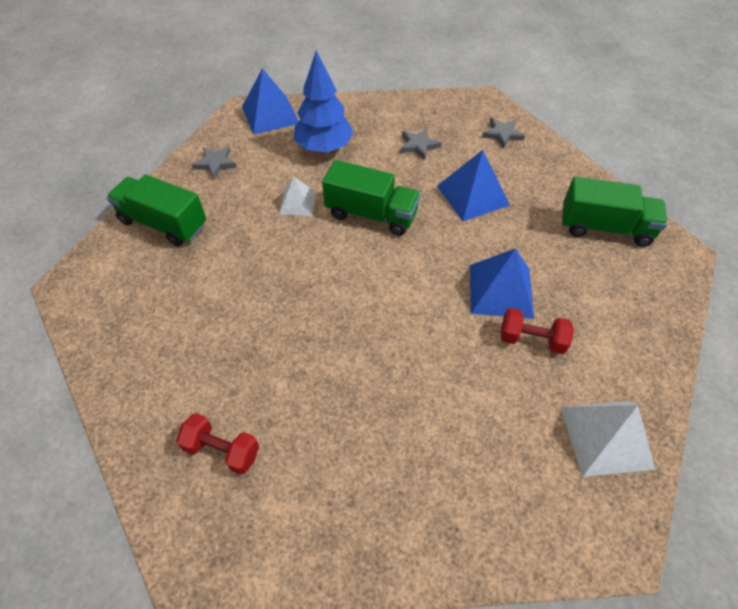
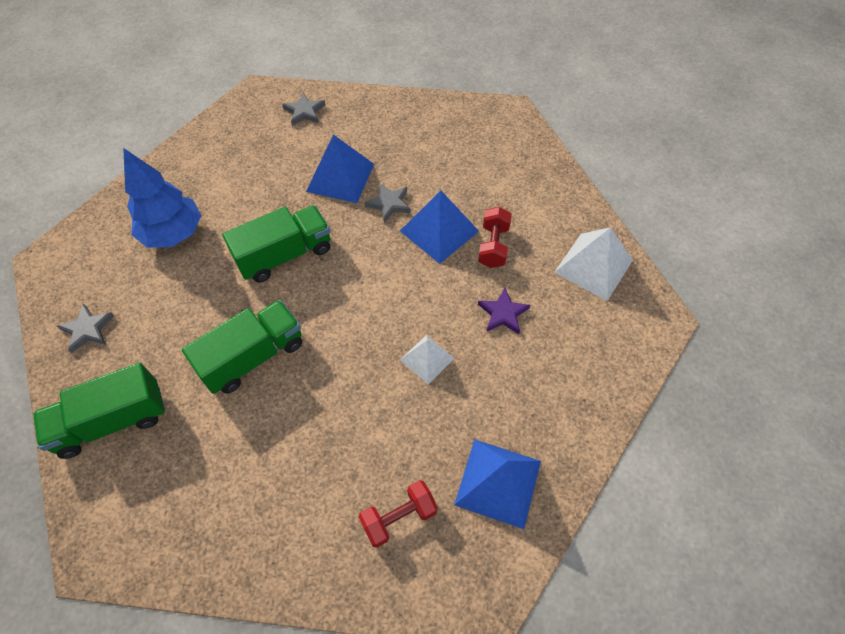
camera: 50 degrees left, 5 degrees up
blue pyramid [242,68,299,135] -> blue pyramid moved to [454,439,541,529]
white pyramid [279,177,316,216] -> white pyramid moved to [400,335,455,384]
grey star [400,128,442,160] -> grey star moved to [364,183,411,223]
red dumbbell [501,308,574,354] -> red dumbbell turned 45 degrees counterclockwise [478,207,512,268]
green truck [562,177,668,247] -> green truck moved to [182,300,302,394]
none -> purple star [478,288,530,334]

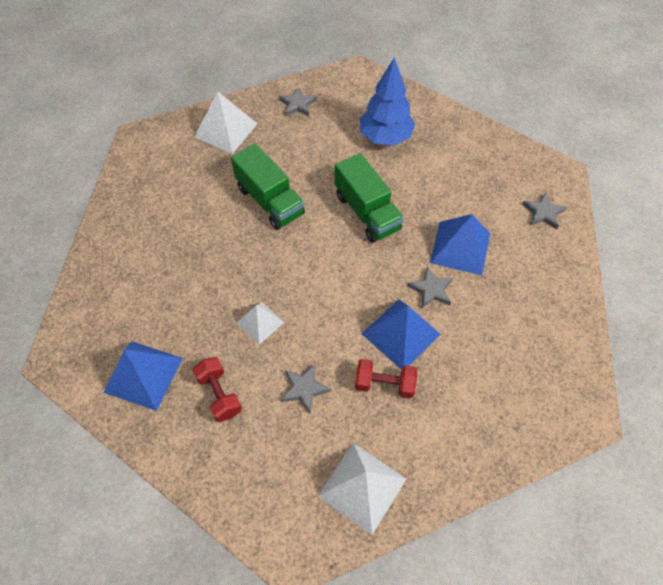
camera: 90 degrees right, 0 degrees up
green truck [33,363,165,459] -> white pyramid [194,92,258,154]
red dumbbell [358,480,437,548] -> red dumbbell moved to [193,357,242,422]
purple star [478,288,530,334] -> grey star [281,364,331,413]

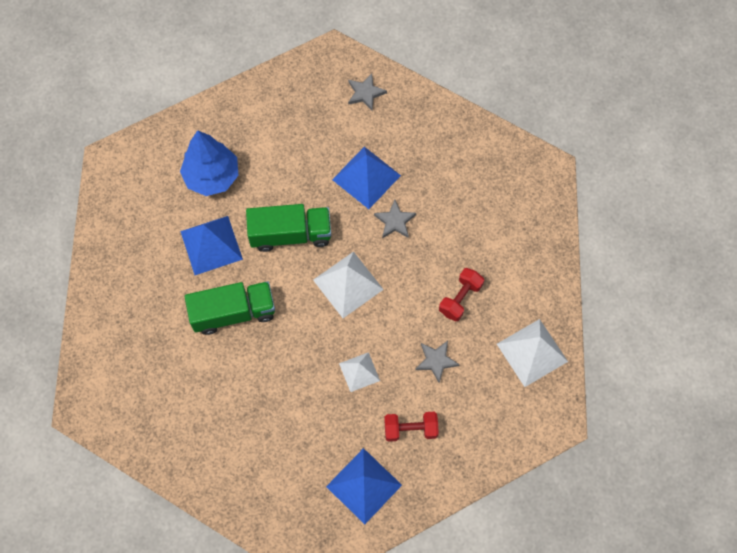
camera: 65 degrees left, 10 degrees up
white pyramid [194,92,258,154] -> white pyramid moved to [313,252,384,318]
grey star [279,87,317,116] -> none
blue pyramid [362,300,441,370] -> blue pyramid moved to [180,216,243,275]

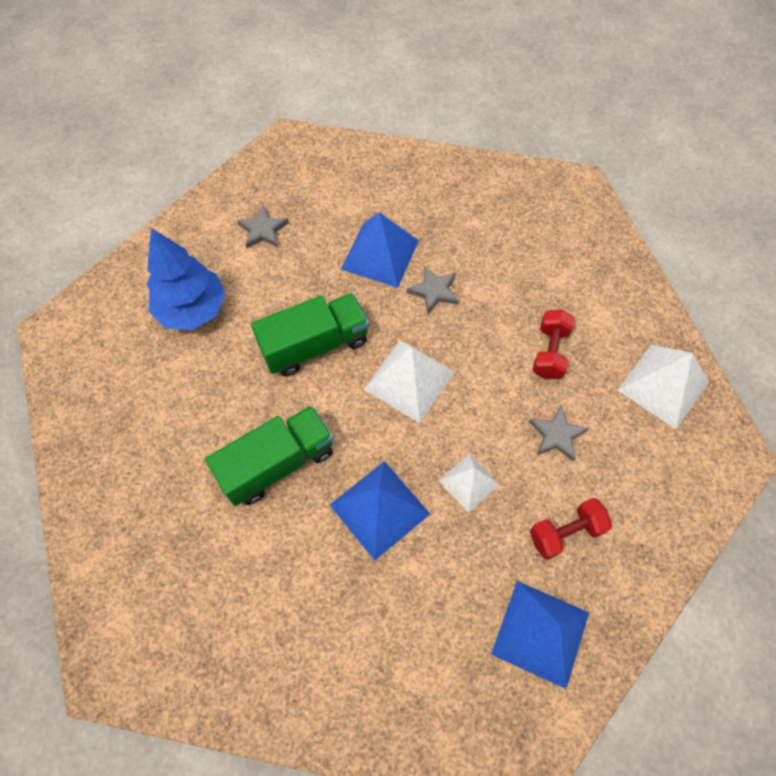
camera: 20 degrees left, 5 degrees down
blue pyramid [180,216,243,275] -> blue pyramid moved to [330,461,430,561]
grey star [348,73,387,111] -> grey star moved to [237,205,289,248]

